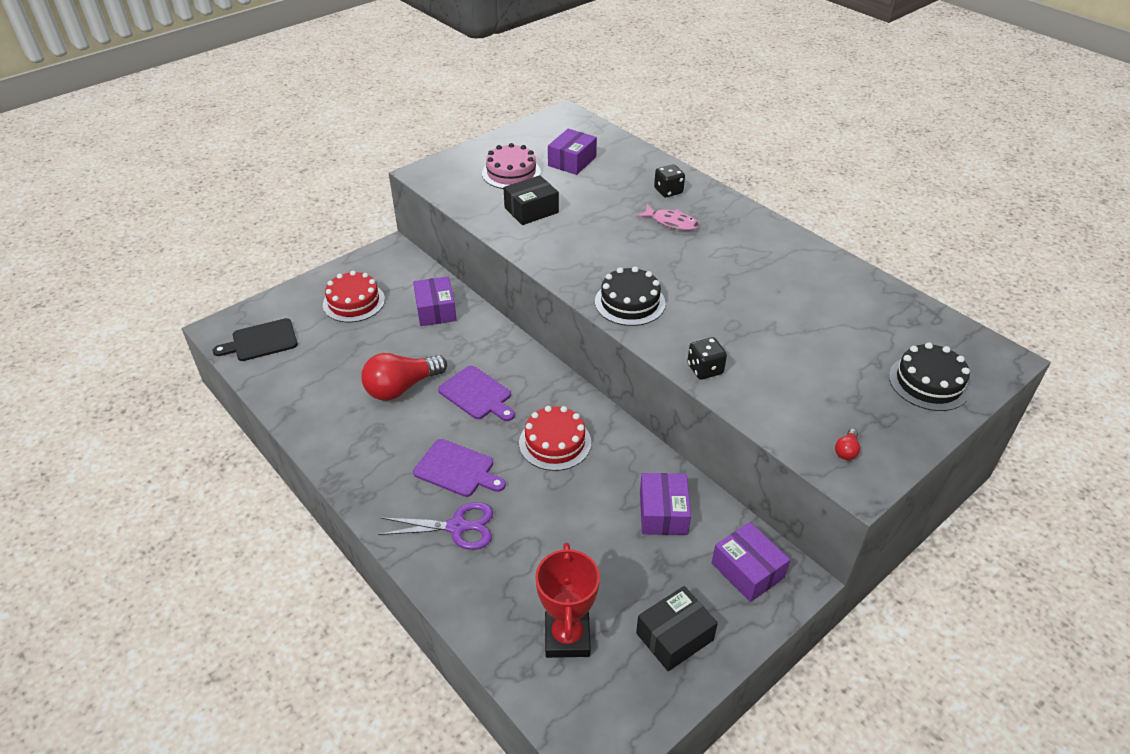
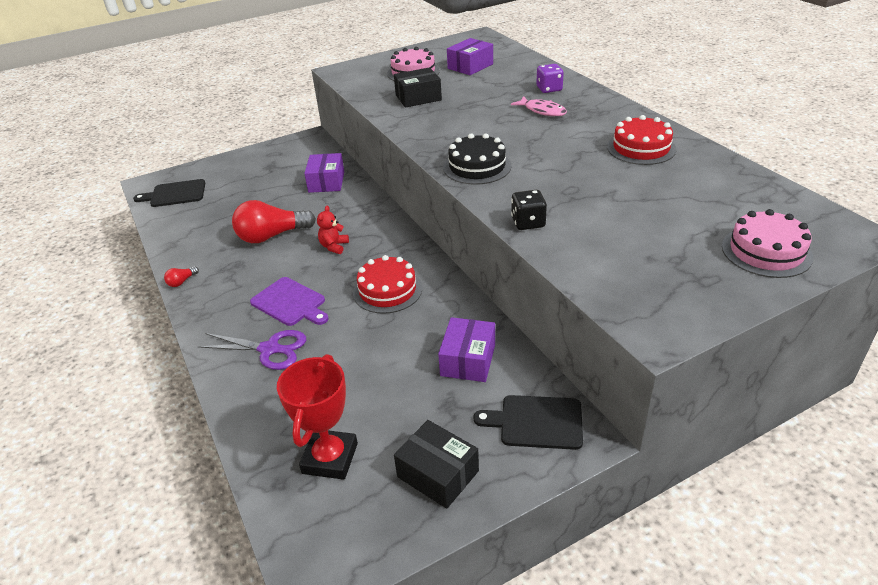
camera: 15 degrees right, 5 degrees down
red cake [323,271,385,322] -> red cake moved to [607,115,676,165]
purple cutting board [438,366,515,421] -> red teddy bear [317,206,349,254]
black box [636,586,718,671] -> black box turned 60 degrees clockwise [394,420,479,509]
black dice [654,164,685,197] -> purple dice [536,64,564,93]
purple box [712,522,790,602] -> black cutting board [474,395,583,450]
red light bulb [835,428,860,460] -> red light bulb moved to [164,266,199,287]
black cake [889,342,970,411] -> pink cake [722,209,813,278]

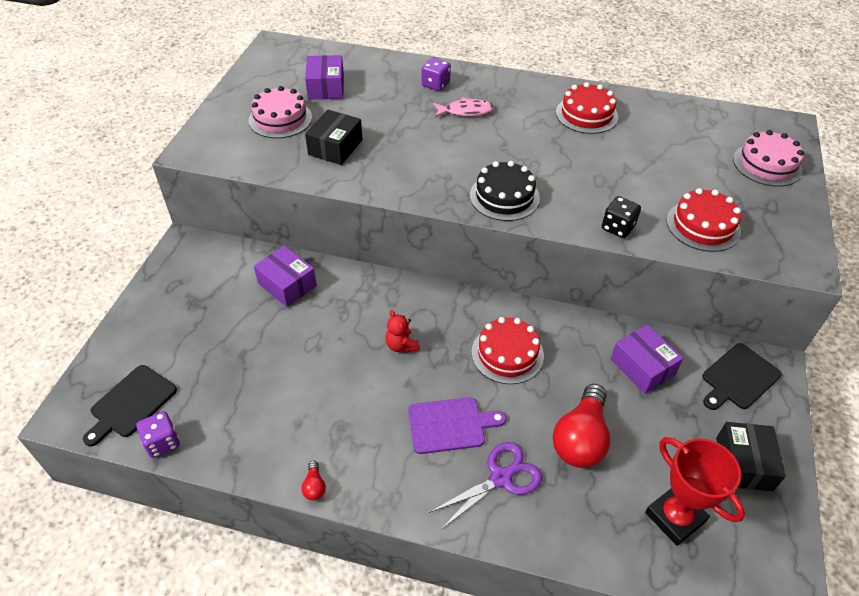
camera: 50 degrees left, 10 degrees up
red light bulb [232,200,316,243] -> red light bulb moved to [553,384,611,468]
black box [394,420,479,509] -> black box turned 75 degrees counterclockwise [716,422,786,491]
none -> purple dice [136,411,180,458]
none -> red cake [666,188,741,252]

